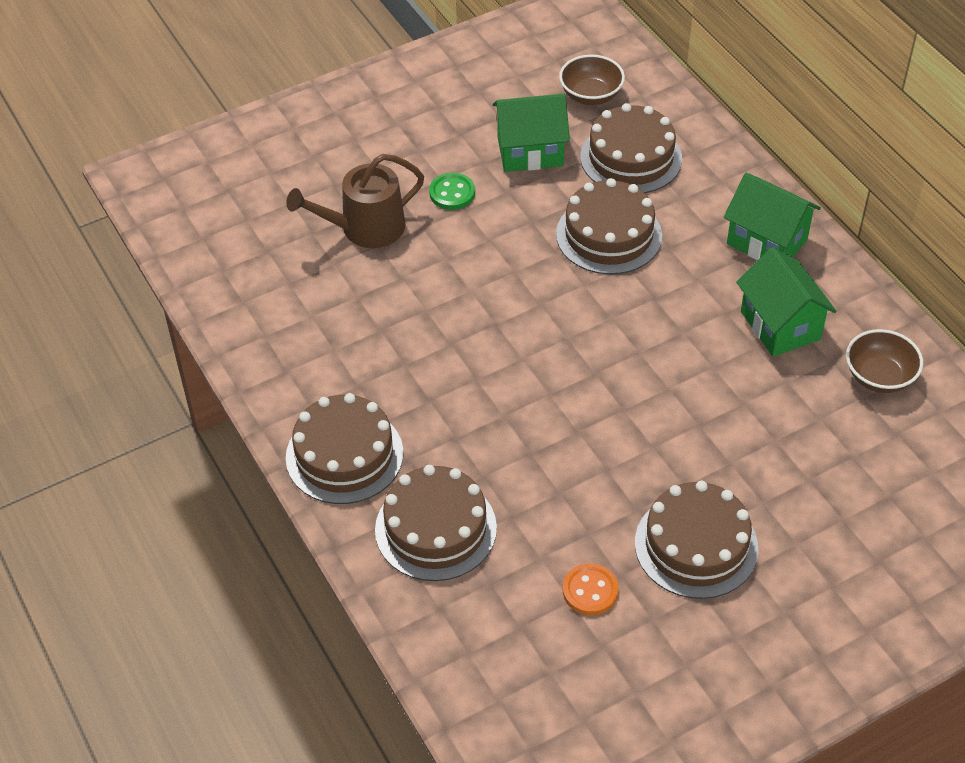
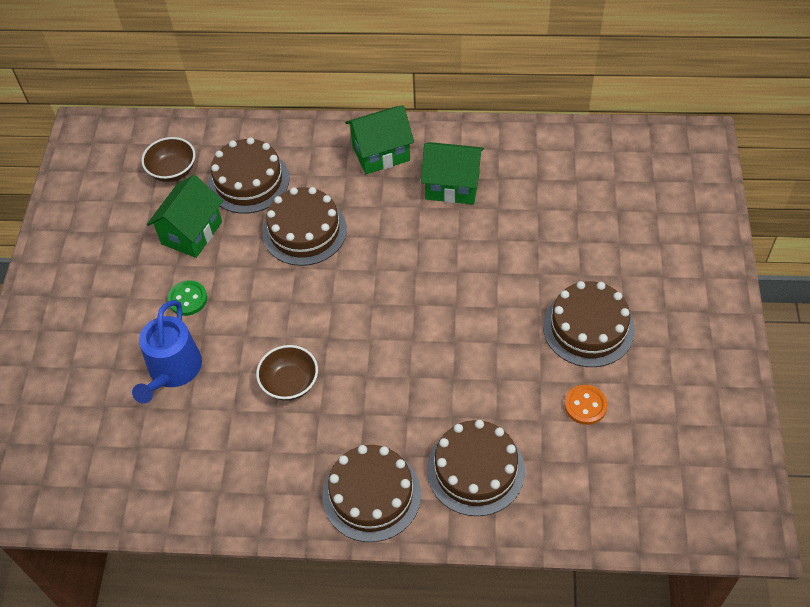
camera: 55 degrees left, 5 degrees up
brown watering can [286,154,424,248] -> blue watering can [132,300,202,404]
brown bowl [846,329,923,393] -> brown bowl moved to [256,345,318,401]

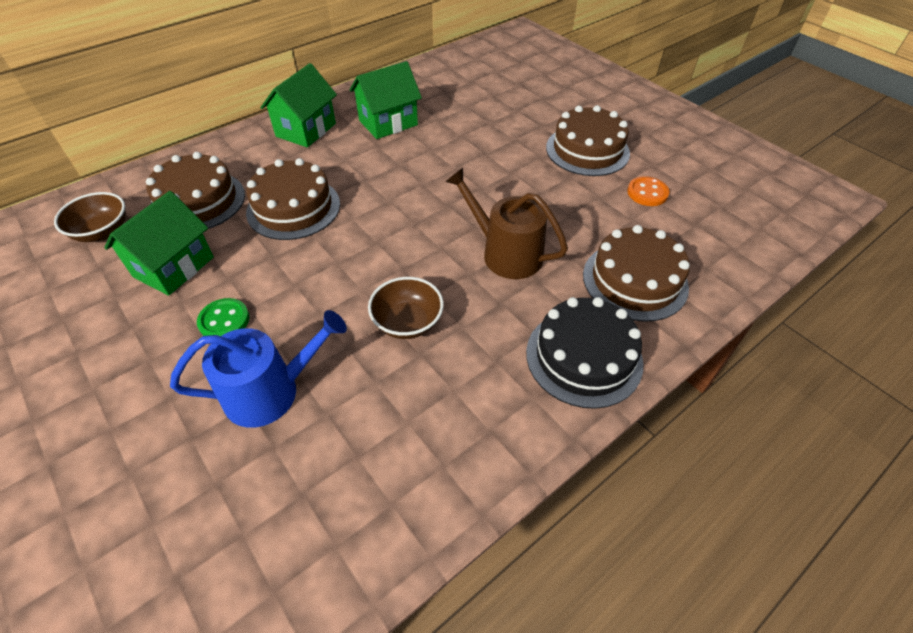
camera: 45 degrees left, 5 degrees down
blue watering can [132,300,202,404] -> blue watering can turned 75 degrees counterclockwise [170,310,347,428]
green house [147,175,223,258] -> green house turned 45 degrees clockwise [104,191,214,296]
brown cake [322,445,421,542] -> black cake [526,297,644,409]
none -> brown watering can [445,168,568,279]

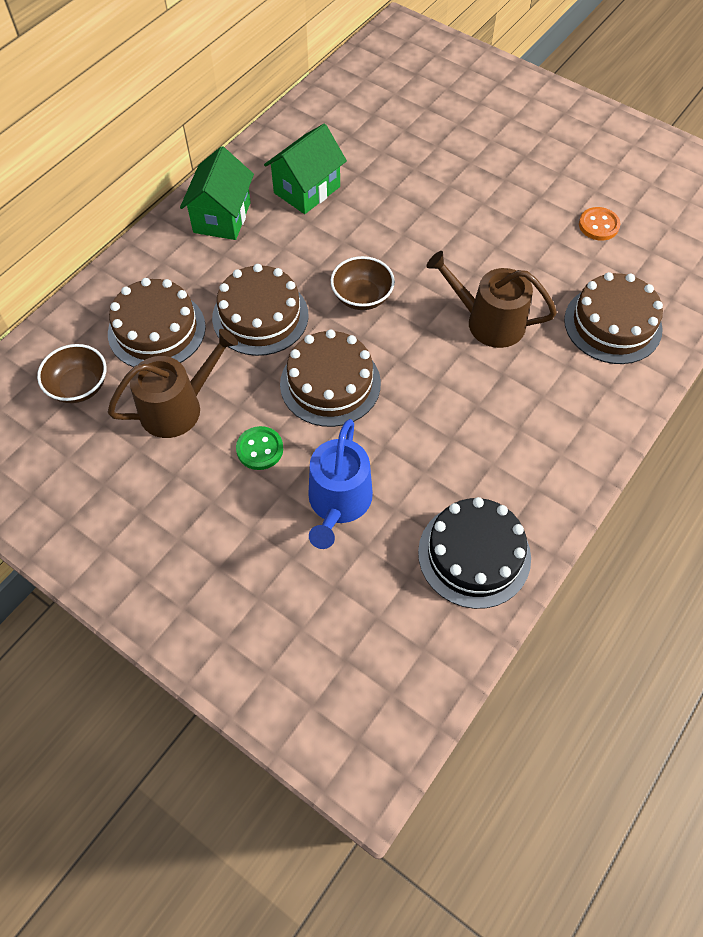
camera: 15 degrees left, 10 degrees up
green house [104,191,214,296] -> brown watering can [108,329,238,438]
blue watering can [170,310,347,428] -> blue watering can turned 135 degrees clockwise [308,419,373,549]
brown bowl [368,277,444,339] -> brown bowl moved to [331,256,395,310]
black cake [526,297,644,409] -> black cake moved to [418,497,531,609]
brown cake [546,105,630,176] -> brown cake moved to [280,329,381,427]

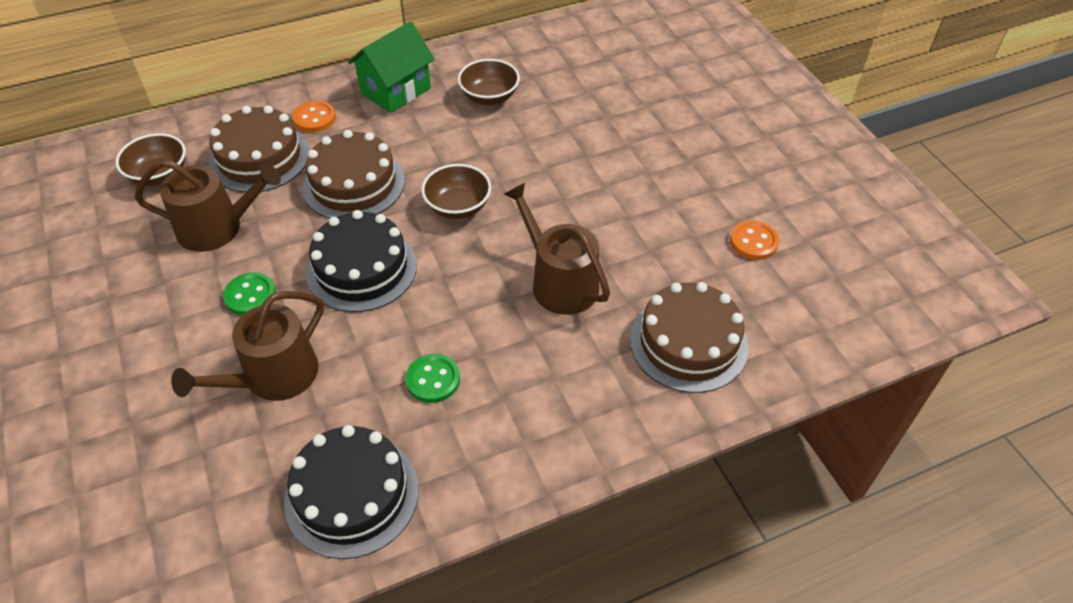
camera: 30 degrees right, 10 degrees down
green house [264,124,347,214] -> brown bowl [458,59,520,105]
brown cake [280,329,381,427] -> black cake [306,210,417,312]
blue watering can [308,419,373,549] -> brown watering can [171,291,324,401]
none -> orange button [292,100,336,132]
none -> green button [406,354,460,403]

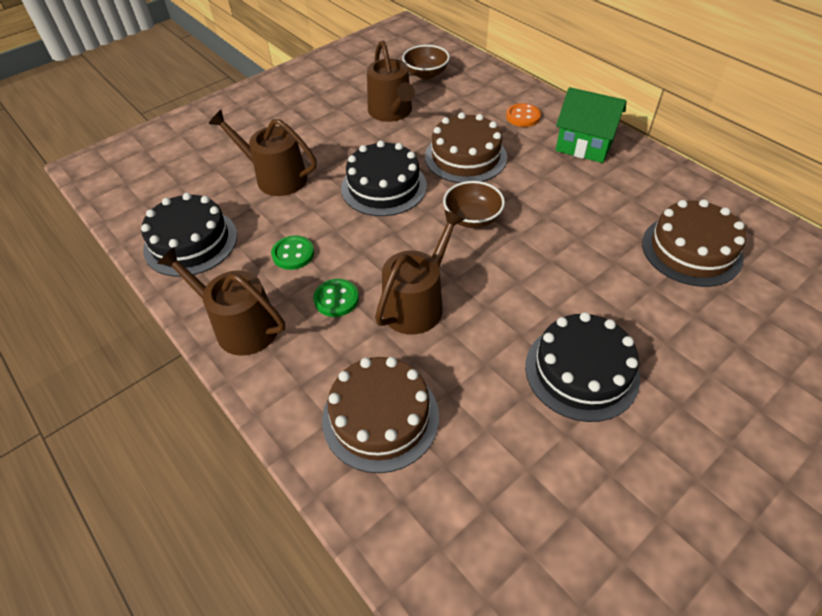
camera: 75 degrees right, 0 degrees up
brown cake [209,106,309,193] -> brown cake moved to [642,199,746,287]
green button [223,272,276,315] -> green button moved to [313,279,359,317]
brown bowl [458,59,520,105] -> none
orange button [730,220,779,260] -> none
none -> brown watering can [157,247,285,356]
none -> black cake [525,312,640,422]

